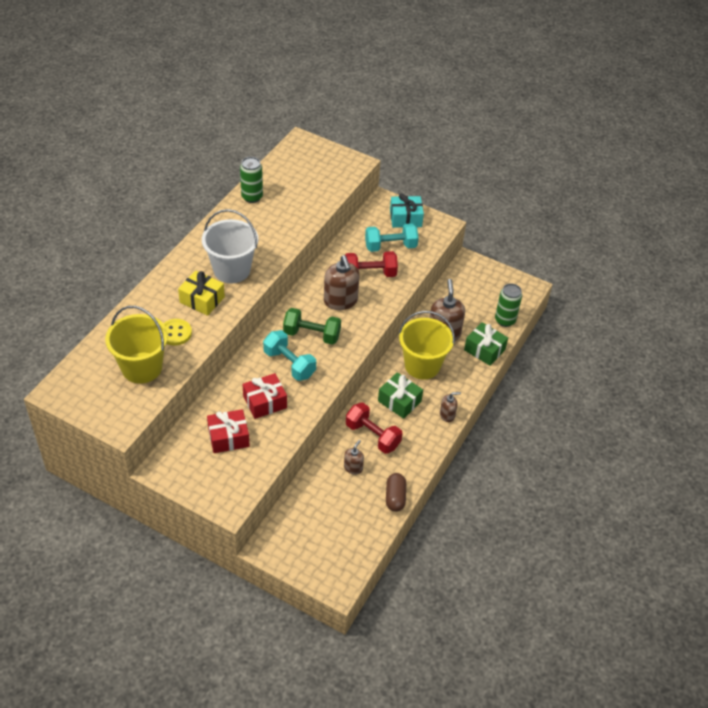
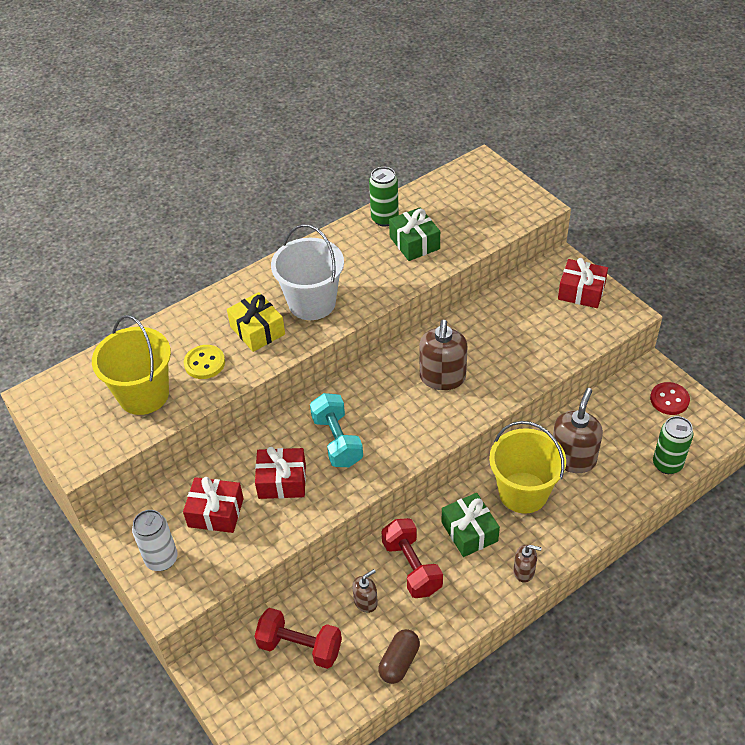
camera: 30 degrees right, 0 degrees up
green dumbbell [283,308,341,345] -> none
red dumbbell [345,251,398,277] -> red dumbbell moved to [254,608,342,669]
turquoise dumbbell [365,223,419,252] -> none
turquoise gift [390,194,424,228] -> red gift [558,258,608,308]
green gift [464,322,508,366] -> green gift moved to [389,207,440,261]
none -> white can [132,510,178,571]
none -> red button [650,382,690,415]

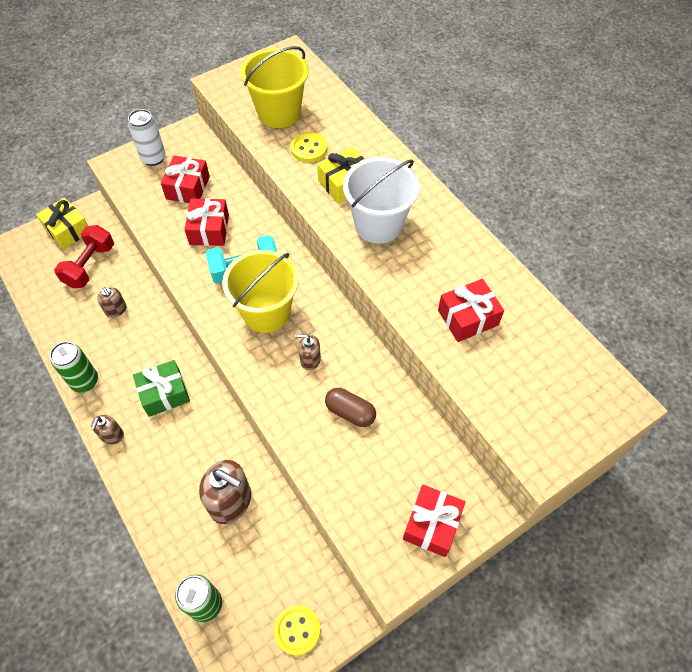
camera: 90 degrees right, 10 degrees up
green can [369,167,399,227] -> green can moved to [50,341,98,392]
brown capsule [378,629,420,684] -> brown capsule moved to [325,388,376,427]
red dumbbell [381,518,443,598] -> none
green gift [389,207,440,261] -> red gift [438,279,504,342]
brown soap dispenser [419,320,467,390] -> brown soap dispenser [295,334,321,370], size x0.53
yellow bucket [489,421,566,514] -> yellow bucket moved to [222,250,299,333]
red button [650,382,690,415] -> yellow button [274,605,320,656]
none -> yellow gift [36,198,88,249]

